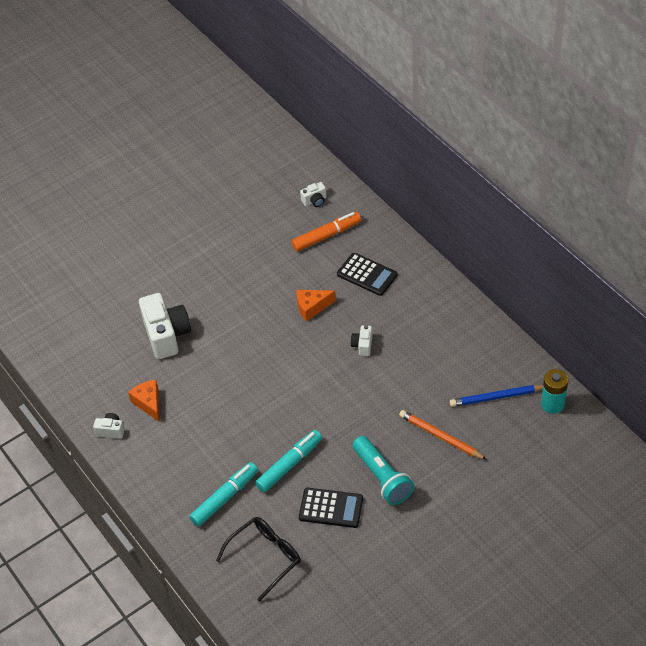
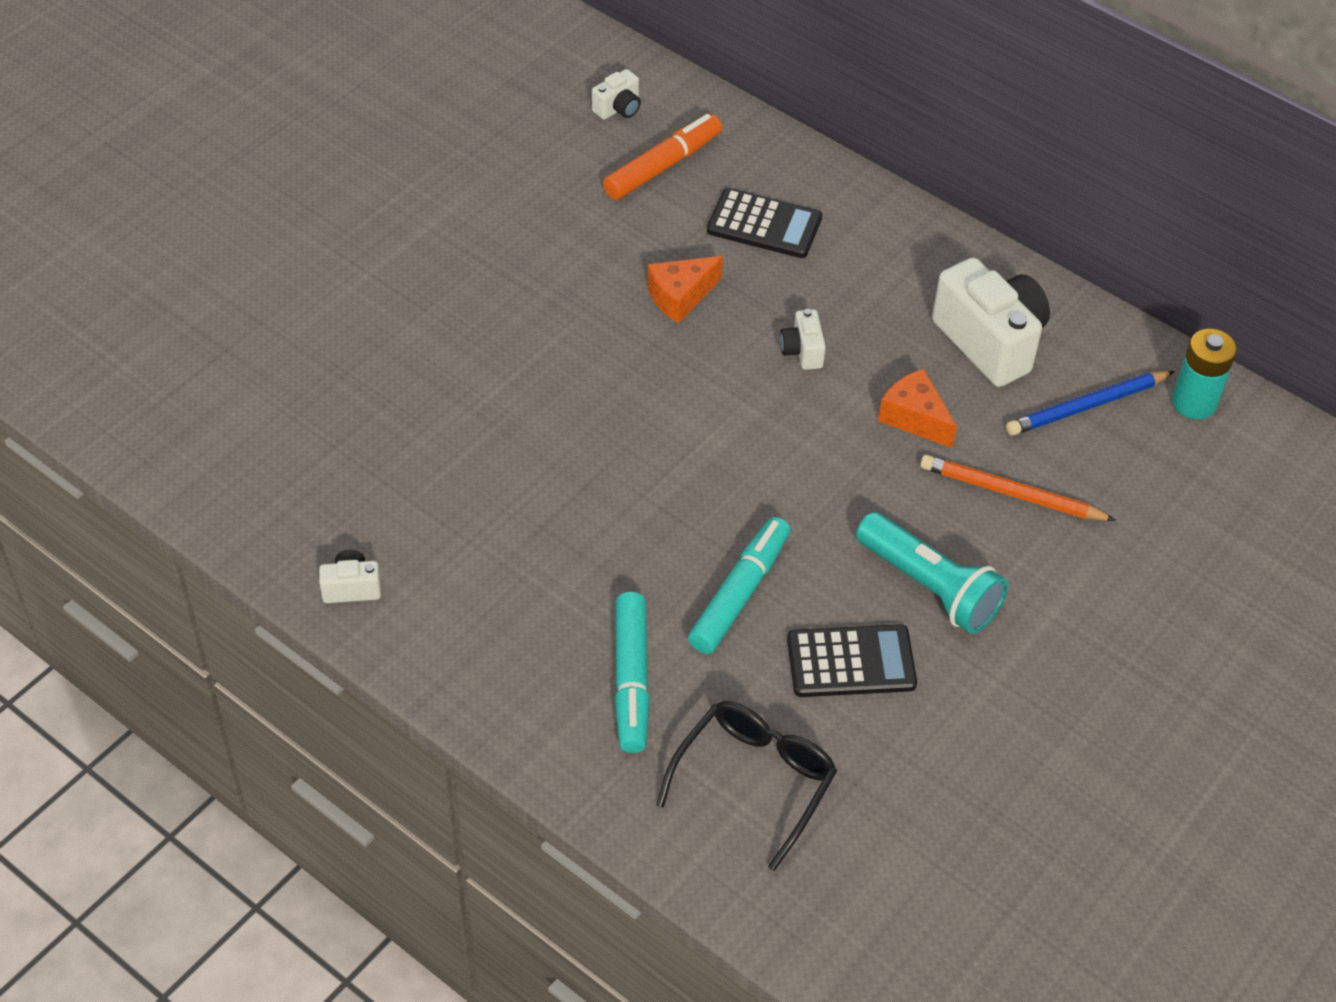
camera: 20 degrees left, 0 degrees up
orange cheese [128,380,160,422] -> orange cheese moved to [878,369,957,448]
white camera [139,293,191,359] -> white camera moved to [932,258,1050,387]
turquoise marker [189,462,258,527] -> turquoise marker turned 150 degrees clockwise [615,592,650,753]

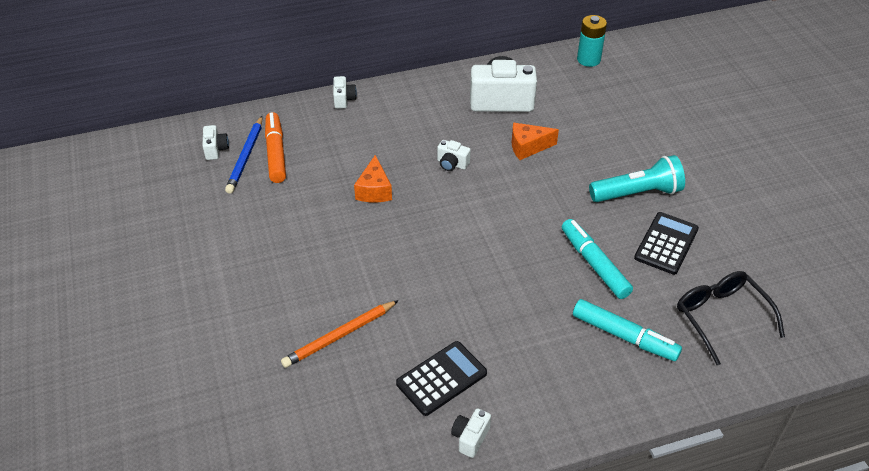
camera: 55 degrees left, 5 degrees down
black calculator [707,188,822,258] -> black calculator moved to [396,341,487,416]
orange pencil [920,455,1116,521] -> orange pencil moved to [281,300,399,368]
blue pencil [1006,371,1175,435] -> blue pencil moved to [225,116,262,194]
none -> white camera [333,76,357,109]

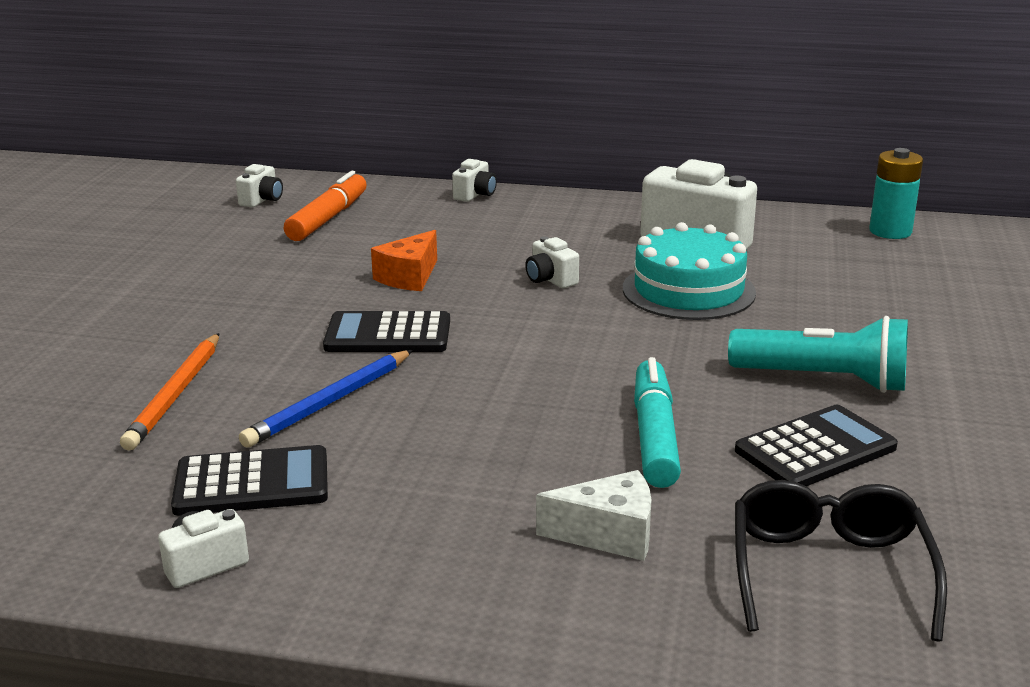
camera: 30 degrees right, 20 degrees down
blue pencil [225,116,262,194] -> blue pencil moved to [239,350,413,448]
orange pencil [281,300,399,368] -> orange pencil turned 75 degrees counterclockwise [120,333,219,451]
orange cheese [512,123,559,160] -> turquoise cake [623,222,756,320]
turquoise marker [573,299,682,361] -> white cheese [536,470,651,561]
none -> black calculator [323,311,450,352]

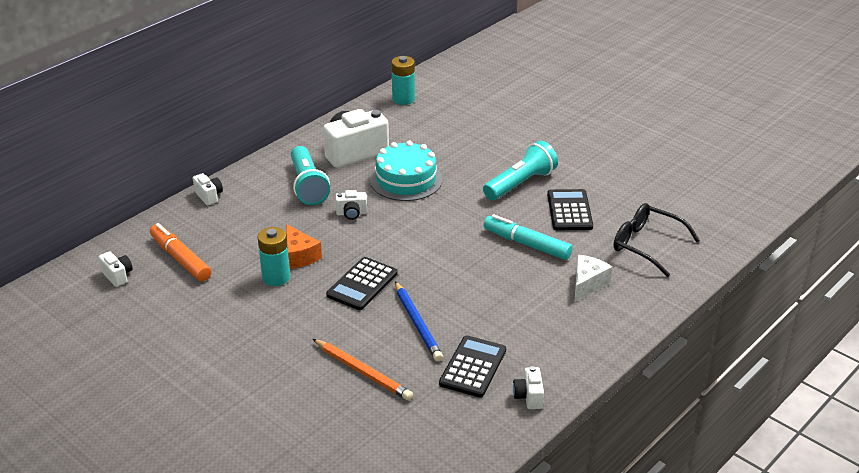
camera: 60 degrees left, 10 degrees up
none -> turquoise battery [258,227,290,286]
none -> turquoise flashlight [291,146,330,205]

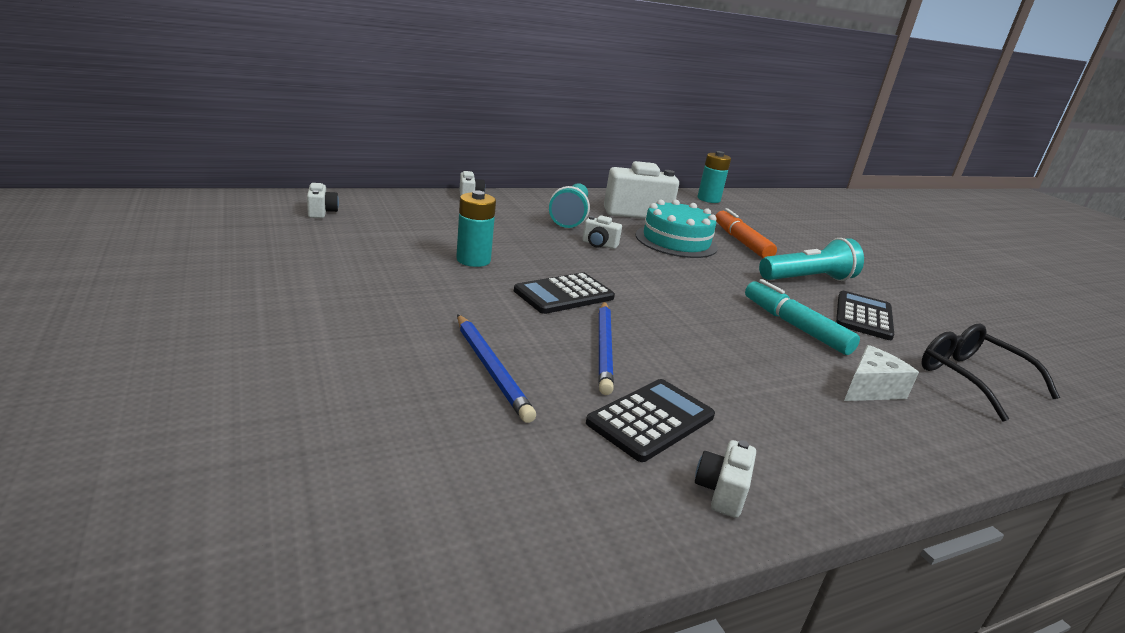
camera: 20 degrees right, 10 degrees down
orange marker [150,223,212,281] -> orange marker moved to [716,208,777,258]
orange cheese [286,224,322,269] -> none
orange pencil [313,339,413,400] -> blue pencil [457,314,536,423]

